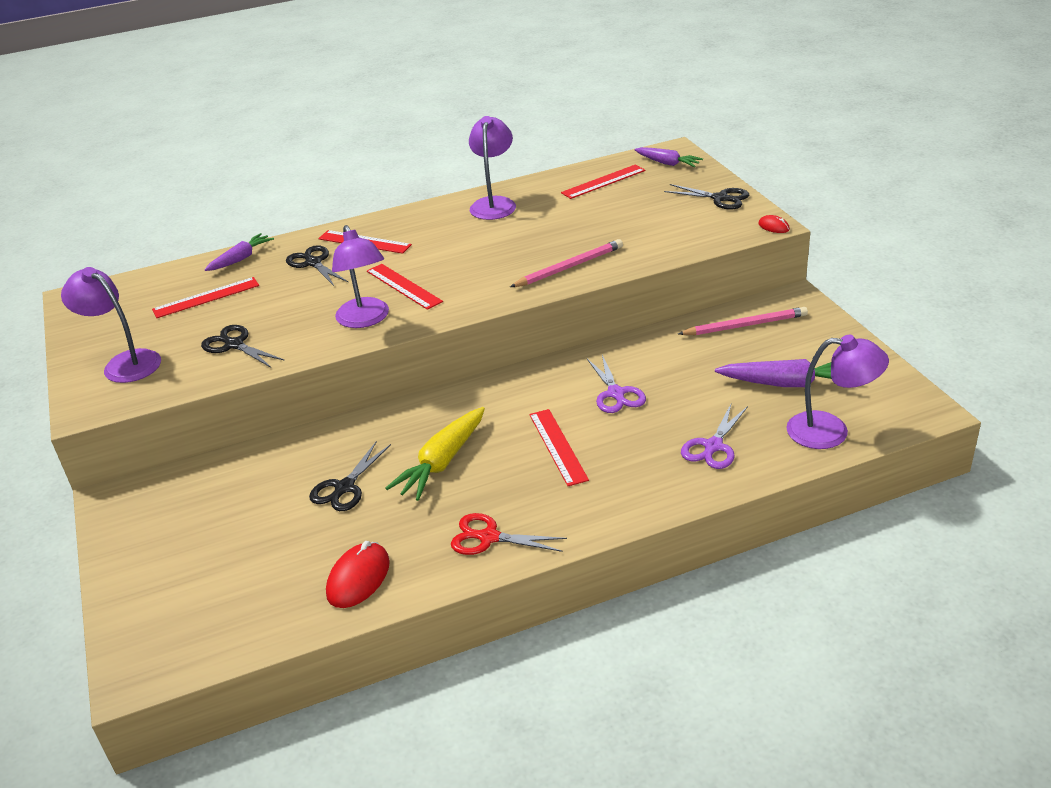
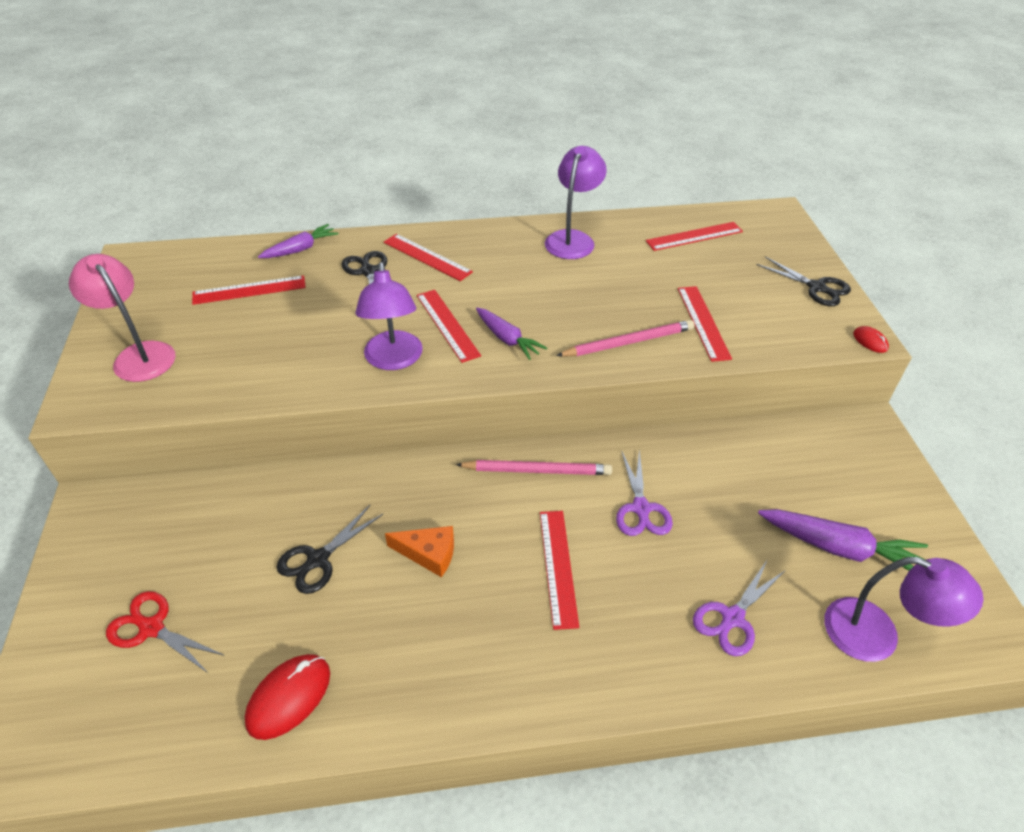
camera: 10 degrees right, 10 degrees up
purple lamp [61,267,161,383] -> pink lamp [69,254,175,382]
black scissors [201,325,285,368] -> none
yellow carrot [385,407,485,501] -> orange cheese [385,526,454,577]
red scissors [451,513,567,555] -> red scissors moved to [106,591,225,674]
purple carrot [634,147,703,167] -> purple carrot moved to [476,308,547,360]
pink pencil [678,307,808,335] -> pink pencil moved to [456,460,612,475]
none -> red ruler [678,286,732,362]

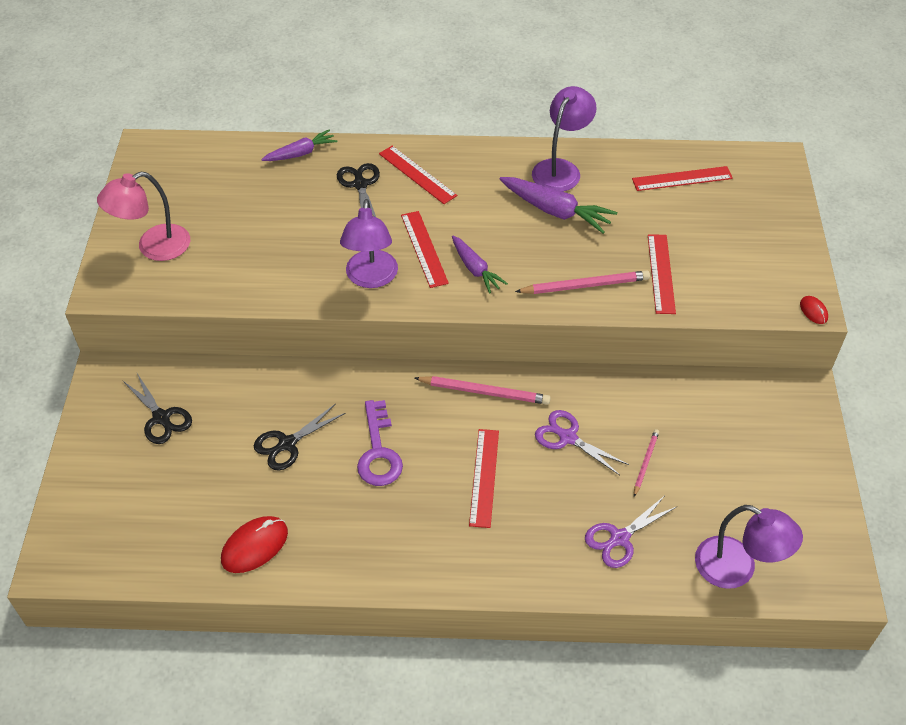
camera: 10 degrees right, 5 degrees up
pink lamp [69,254,175,382] -> pink lamp turned 90 degrees counterclockwise [97,172,190,261]
red scissors [106,591,225,674] -> none
red ruler [192,275,306,305] -> none
orange cheese [385,526,454,577] -> purple key [357,400,403,486]
purple scissors [616,450,673,536] -> purple scissors turned 120 degrees clockwise [535,410,629,475]
black scissors [757,256,851,306] -> black scissors moved to [122,373,192,444]
purple carrot [758,509,928,571] -> purple carrot moved to [500,177,617,233]
none -> pink pencil [634,429,659,497]

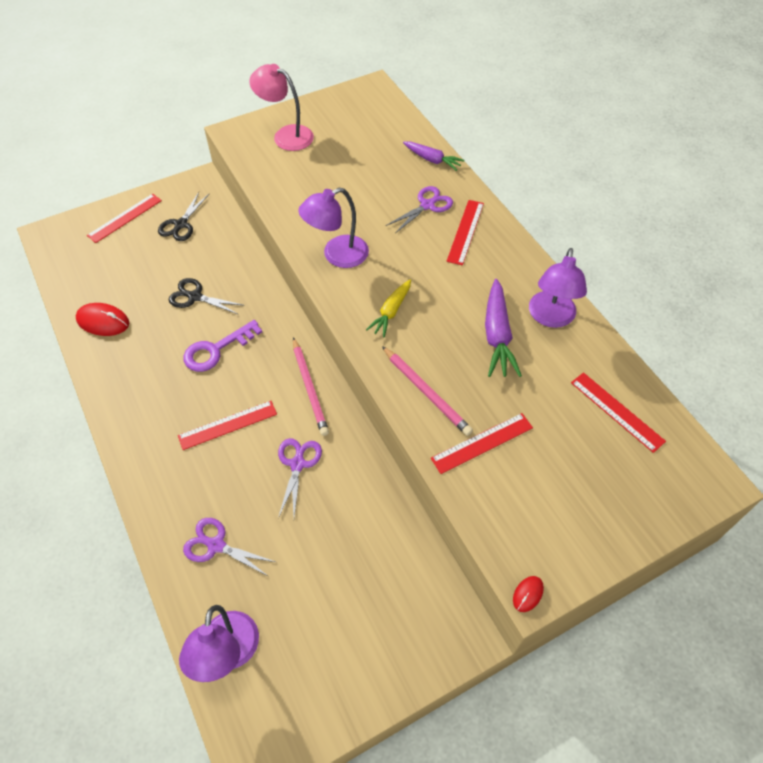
camera: 60 degrees right, 5 degrees up
black scissors [337,163,380,217] -> purple scissors [386,186,453,233]
red ruler [401,211,449,288] -> red ruler moved to [87,194,162,243]
purple carrot [452,236,508,294] -> yellow carrot [366,280,411,338]
purple lamp [532,86,597,192] -> purple lamp turned 105 degrees clockwise [529,248,587,328]
pink pencil [634,429,659,497] -> none

